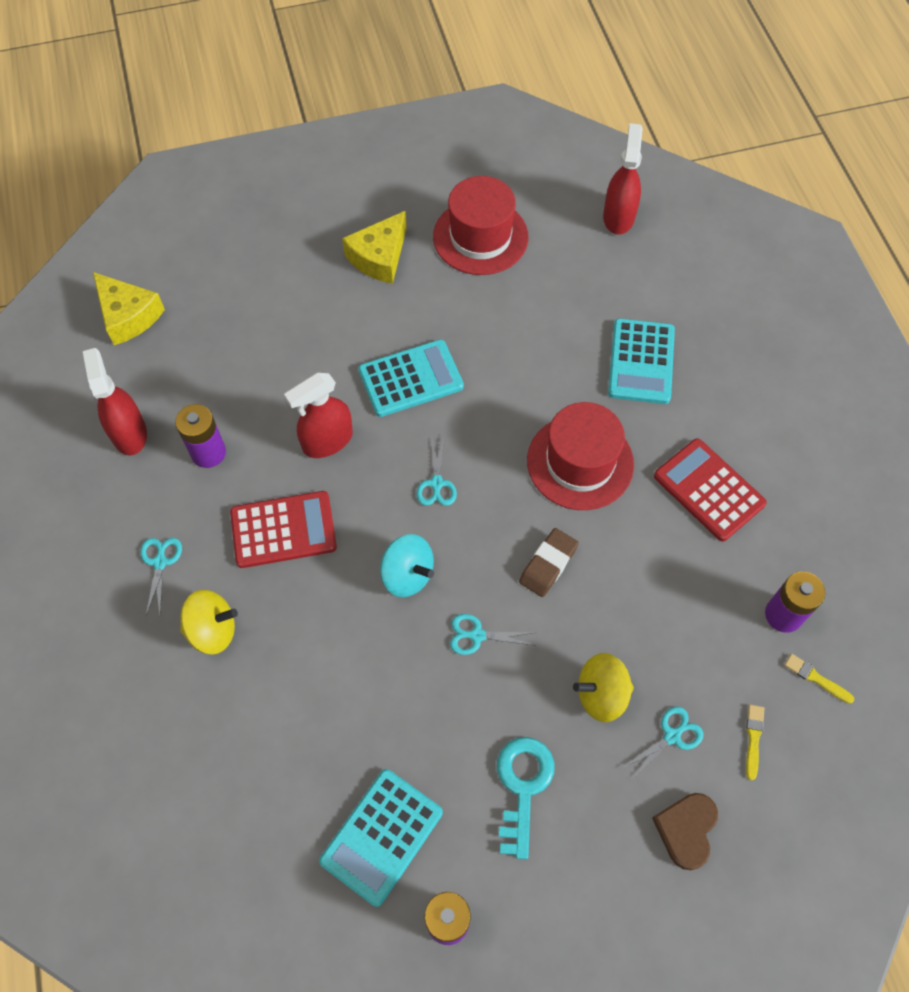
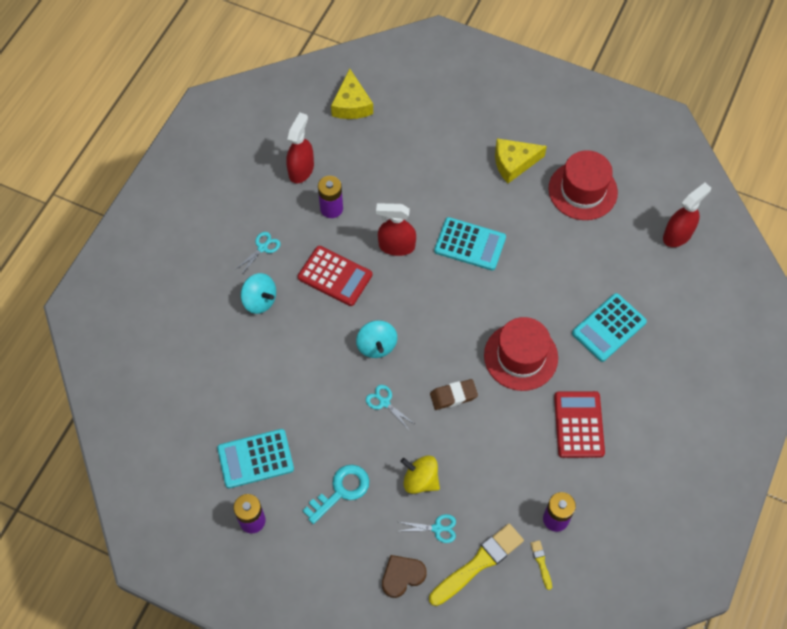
camera: 40 degrees right, 0 degrees up
yellow spinning top [180,590,238,655] -> turquoise spinning top [241,273,276,314]
turquoise scissors [416,435,457,506] -> none
yellow brush [746,704,764,780] -> yellow brush [429,523,524,606], size x2.27

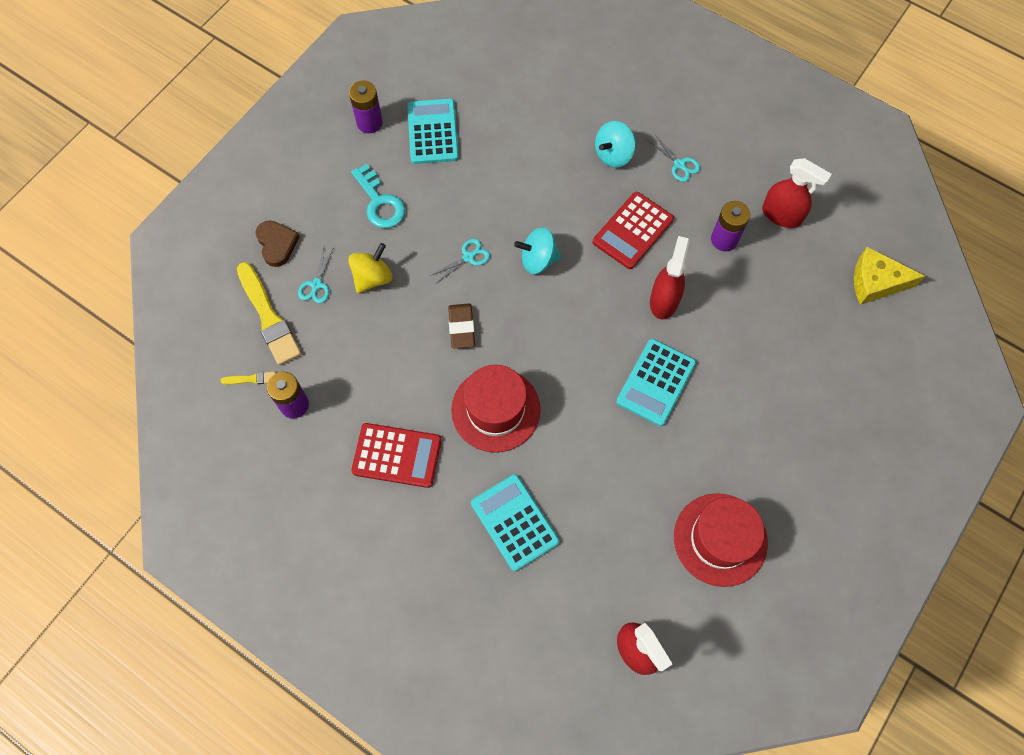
camera: 100 degrees right, 5 degrees up
yellow cheese [495,138,547,183] -> none

